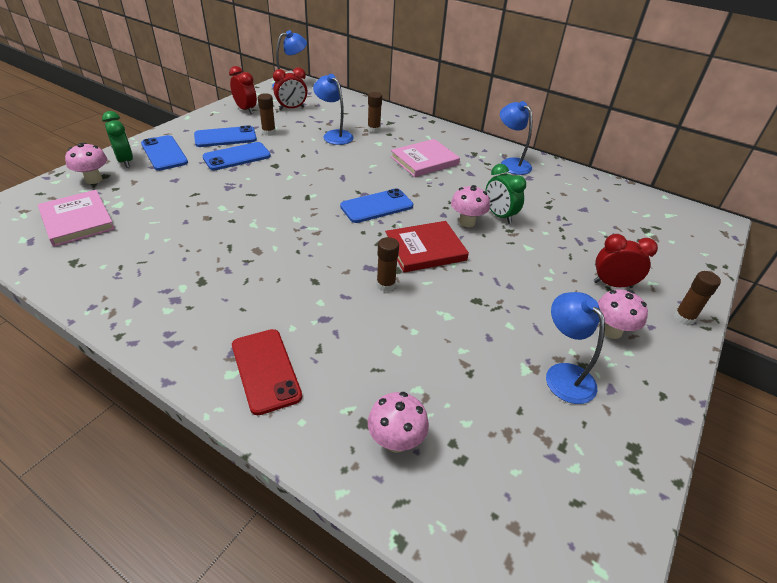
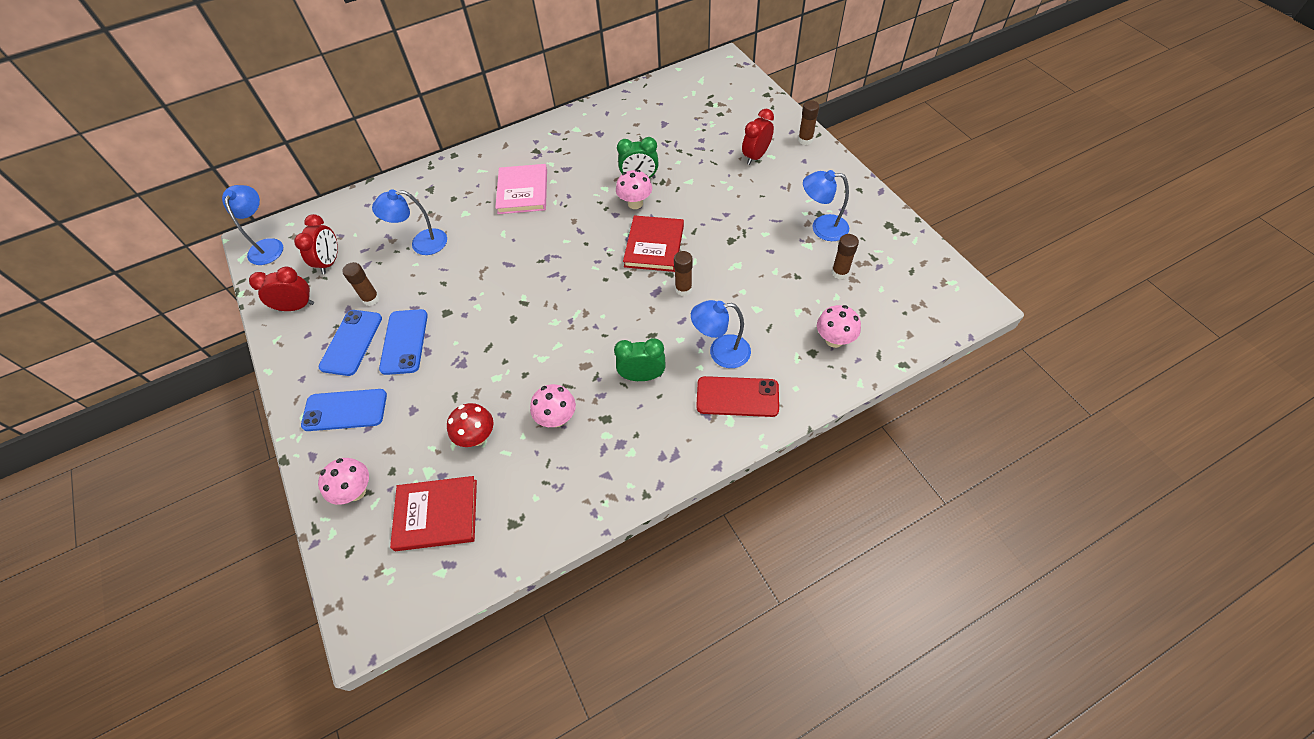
camera: 55 degrees left, 15 degrees up
pink book [38,190,115,247] -> red book [390,476,477,551]
green clock [102,111,133,168] -> green clock moved to [614,338,666,381]
blue phone [340,188,413,223] -> none
brown glue stick [368,92,382,133] -> brown glue stick moved to [832,234,859,280]
blue lamp [500,101,532,175] -> blue lamp moved to [691,300,751,368]
pink mushroom [598,289,648,339] -> pink mushroom moved to [530,384,576,427]
none -> red mushroom [447,403,494,447]

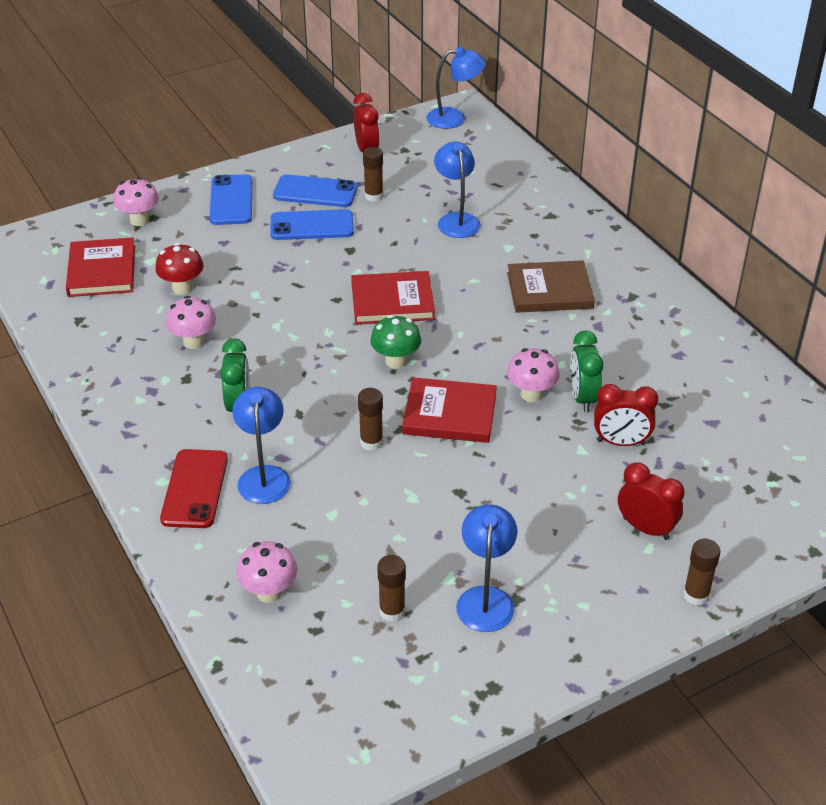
camera: 85 degrees right, 15 degrees down
red clock [294,214,338,274] -> red clock moved to [594,384,658,446]
pink book [495,164,547,214] -> brown book [507,260,595,313]
none -> red book [351,271,435,324]
none -> green mushroom [370,315,421,369]

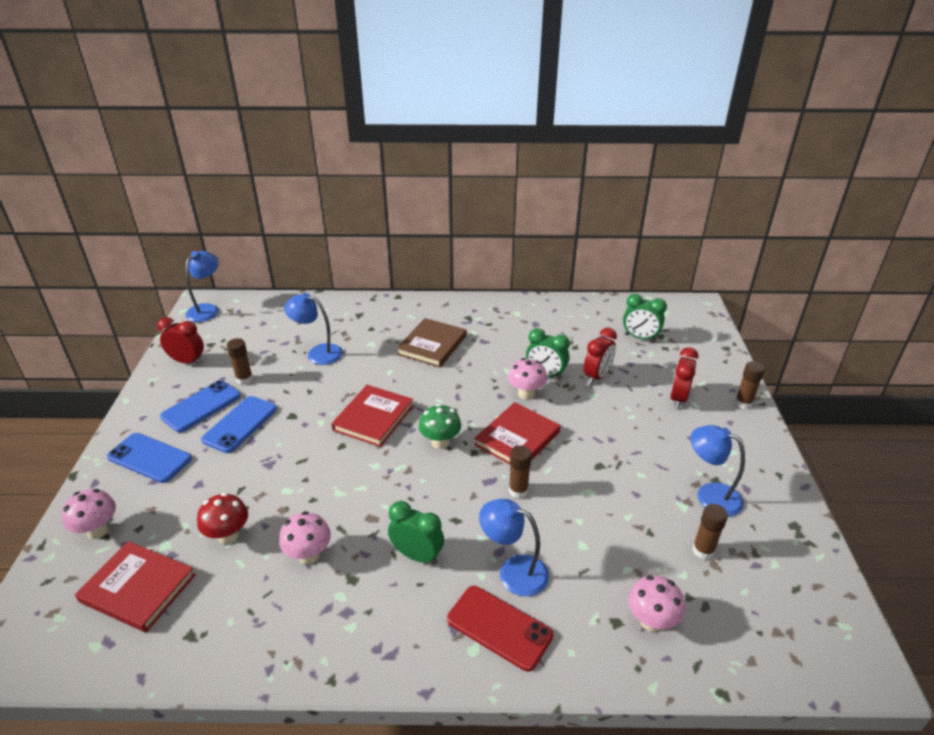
camera: 60 degrees left, 5 degrees down
red clock [618,462,684,540] -> red clock turned 45 degrees counterclockwise [670,347,699,409]
none -> green clock [623,294,667,341]

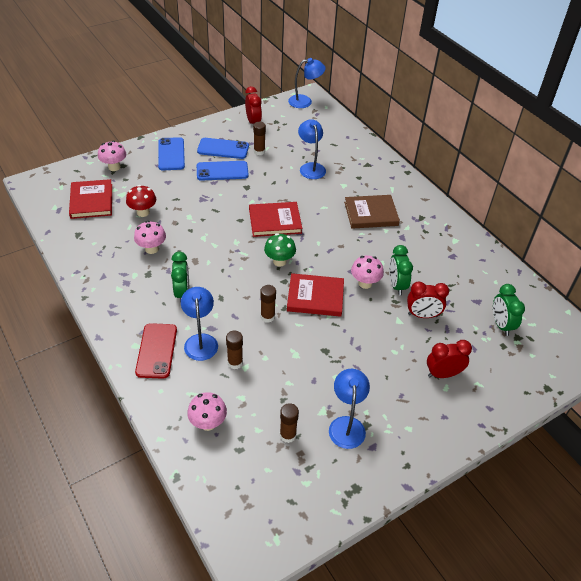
camera: 55 degrees right, 10 degrees up
brown glue stick [735,361,765,409] -> brown glue stick moved to [226,331,243,369]

